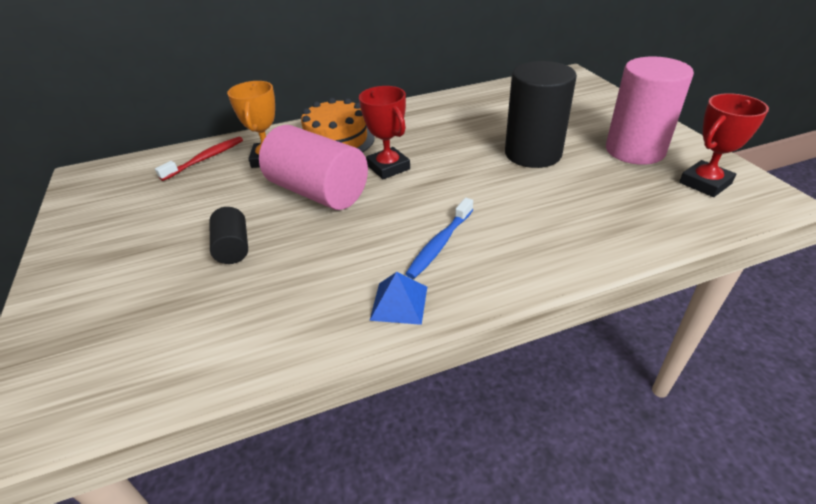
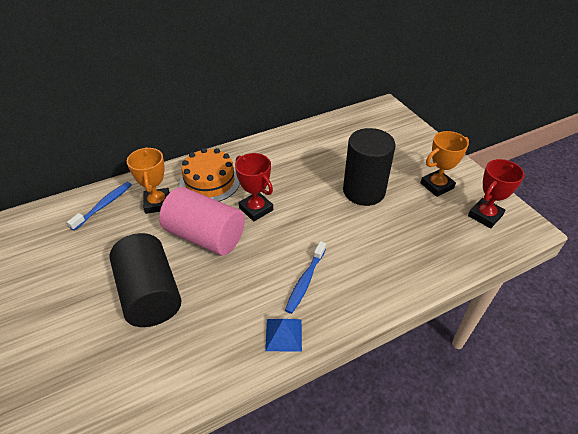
camera: 10 degrees left, 5 degrees up
red toothbrush [155,136,243,181] -> blue toothbrush [67,182,132,231]
black cylinder [210,207,248,264] -> black cylinder [109,233,181,327], size x2.00
pink cylinder [606,56,694,165] -> orange trophy [421,131,469,197]

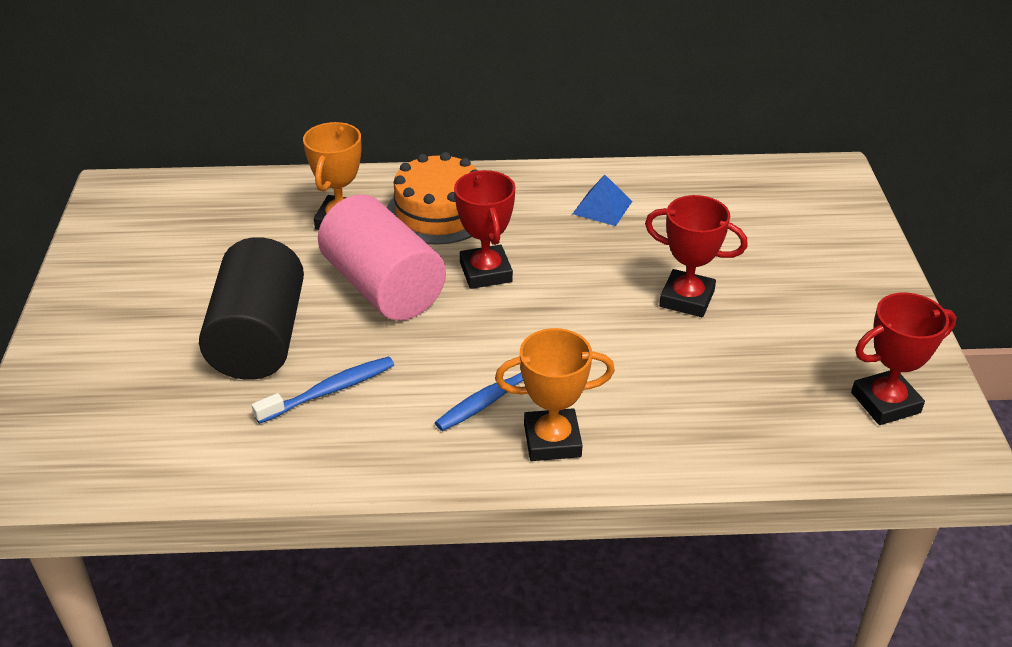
camera: 25 degrees right, 5 degrees down
blue toothbrush [67,182,132,231] -> blue toothbrush moved to [252,356,394,424]
blue pyramid [265,319,302,352] -> blue pyramid moved to [573,175,632,226]
black cylinder [343,128,396,206] -> red trophy [645,195,748,317]
orange trophy [421,131,469,197] -> orange trophy moved to [495,328,615,461]

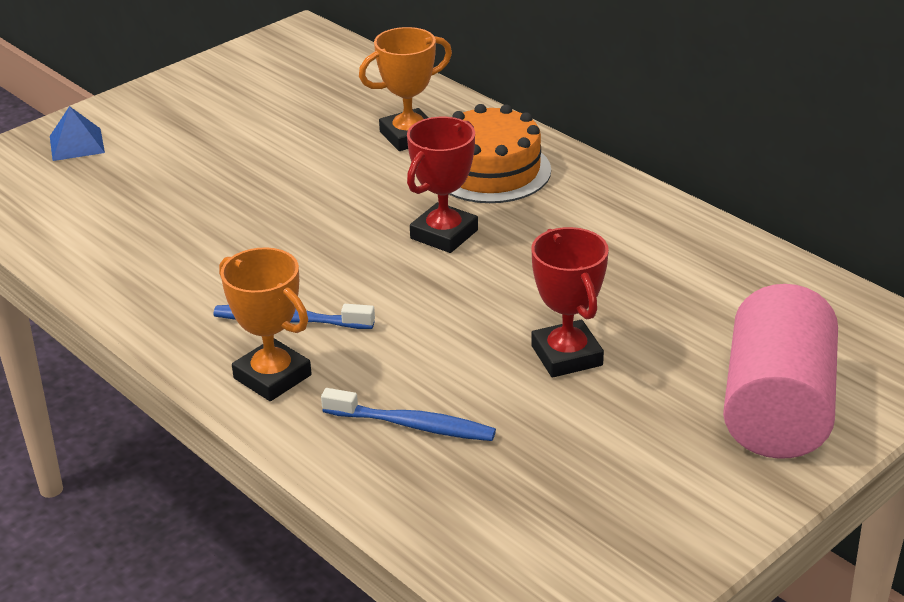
camera: 50 degrees right, 5 degrees down
black cylinder [199,237,304,380] -> none
blue toothbrush [252,356,394,424] -> blue toothbrush moved to [321,388,496,441]
pink cylinder [318,195,446,321] -> pink cylinder moved to [723,284,838,459]
blue pyramid [573,175,632,226] -> blue pyramid moved to [50,106,105,161]
red trophy [851,293,956,425] -> none

